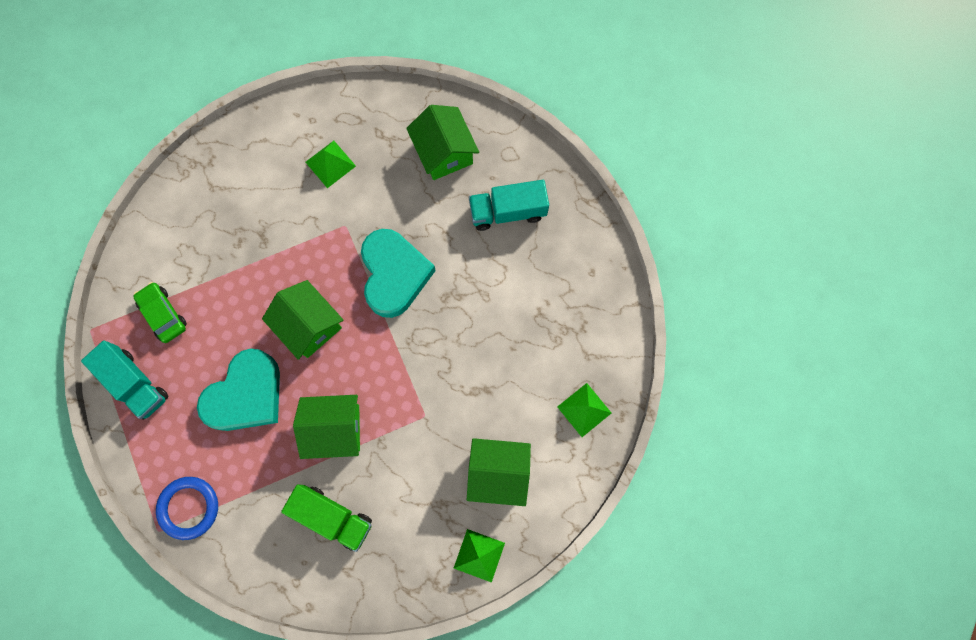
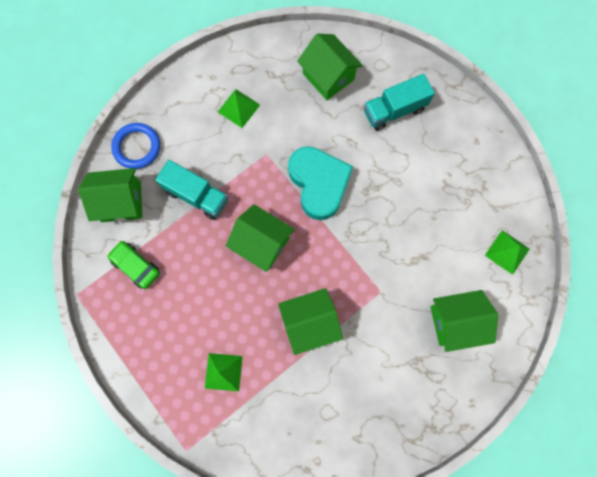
camera: 15 degrees left, 0 degrees up
turquoise truck [81,340,169,420] -> turquoise truck moved to [155,160,228,220]
blue ring [156,477,218,540] -> blue ring moved to [111,123,160,169]
turquoise heart [197,349,280,431] -> none
green truck [281,485,372,552] -> none
green pyramid [454,529,505,583] -> green pyramid moved to [205,353,243,391]
none -> green house [78,168,142,222]

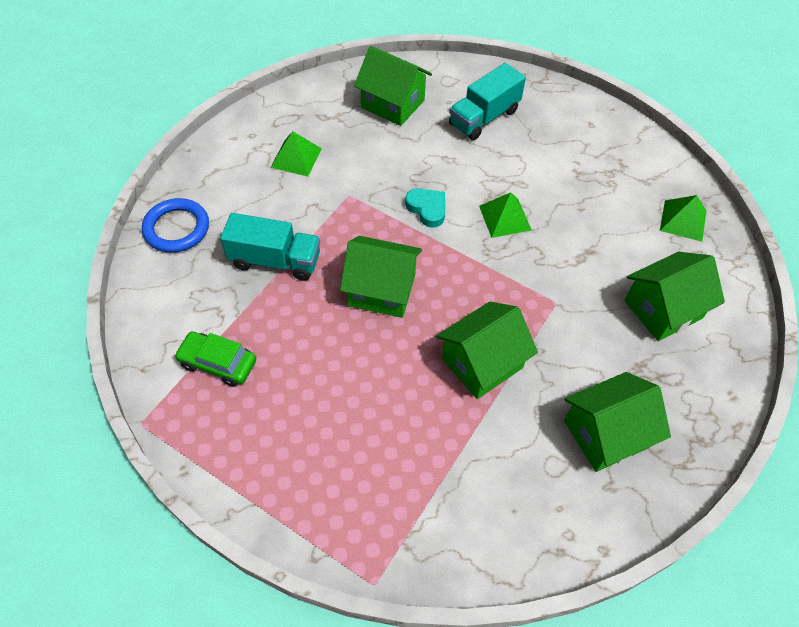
camera: 20 degrees left, 20 degrees down
green house [78,168,142,222] -> green house moved to [564,372,671,472]
green pyramid [205,353,243,391] -> green pyramid moved to [479,192,531,238]
turquoise heart [288,146,353,220] -> turquoise heart [405,188,445,228], size x0.49

